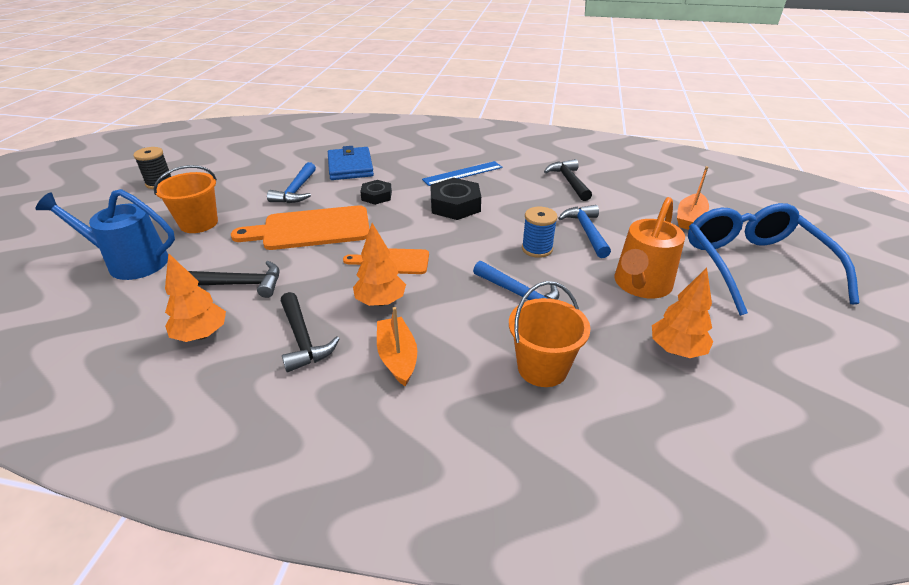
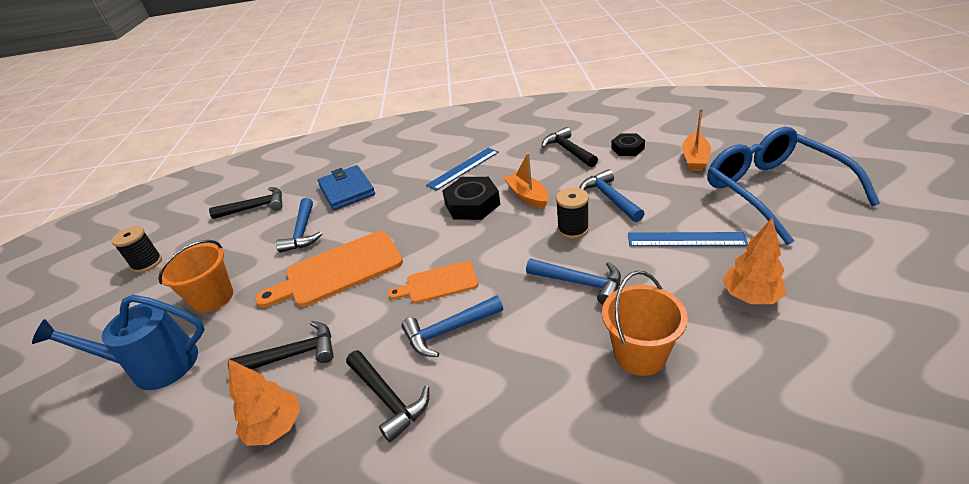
camera: 10 degrees left, 0 degrees up
orange tree [353,223,406,306] -> blue hammer [401,295,503,357]
black nut [360,180,392,205] -> black nut moved to [611,134,645,156]
orange boat [377,307,417,386] -> orange boat moved to [504,153,548,209]
blue spool [522,207,558,258] -> black spool [556,188,589,239]
orange watering can [615,197,685,298] -> blue ruler [628,232,748,246]
none -> black hammer [209,187,282,219]

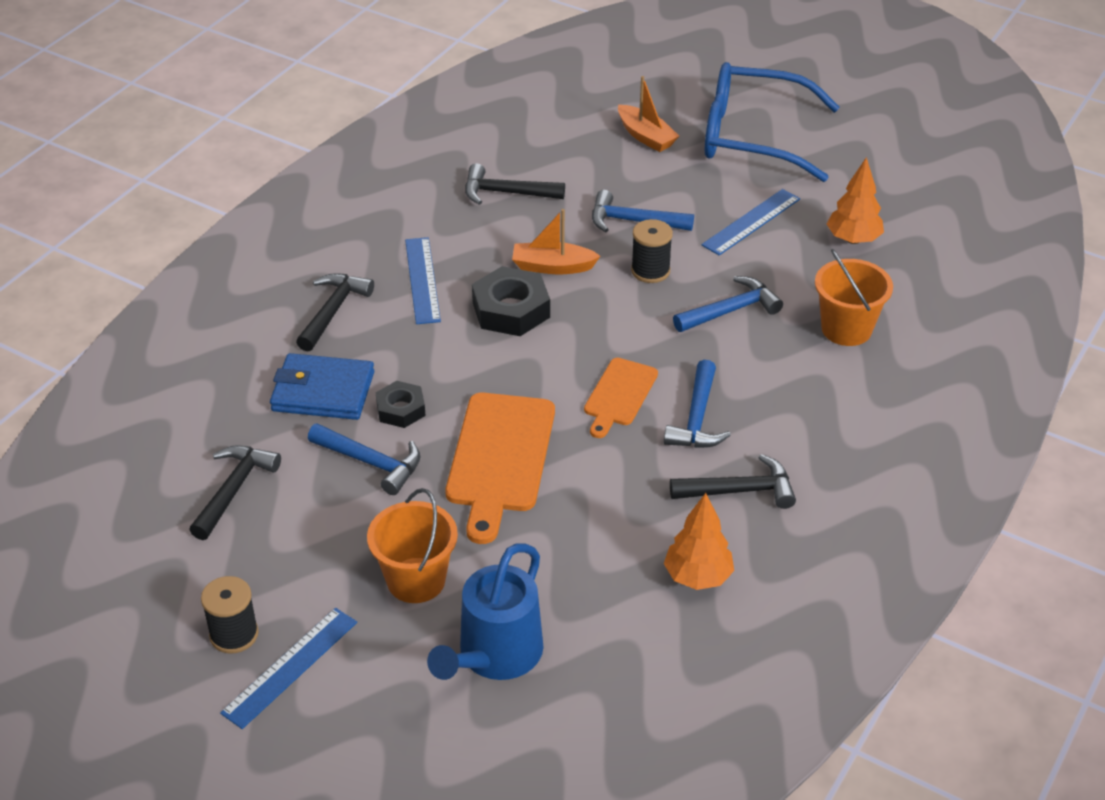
camera: 60 degrees left, 5 degrees up
black hammer [228,321,334,370] -> black hammer moved to [296,273,374,351]
black nut [611,134,645,156] -> black nut moved to [376,381,426,428]
none -> blue ruler [220,608,357,729]

